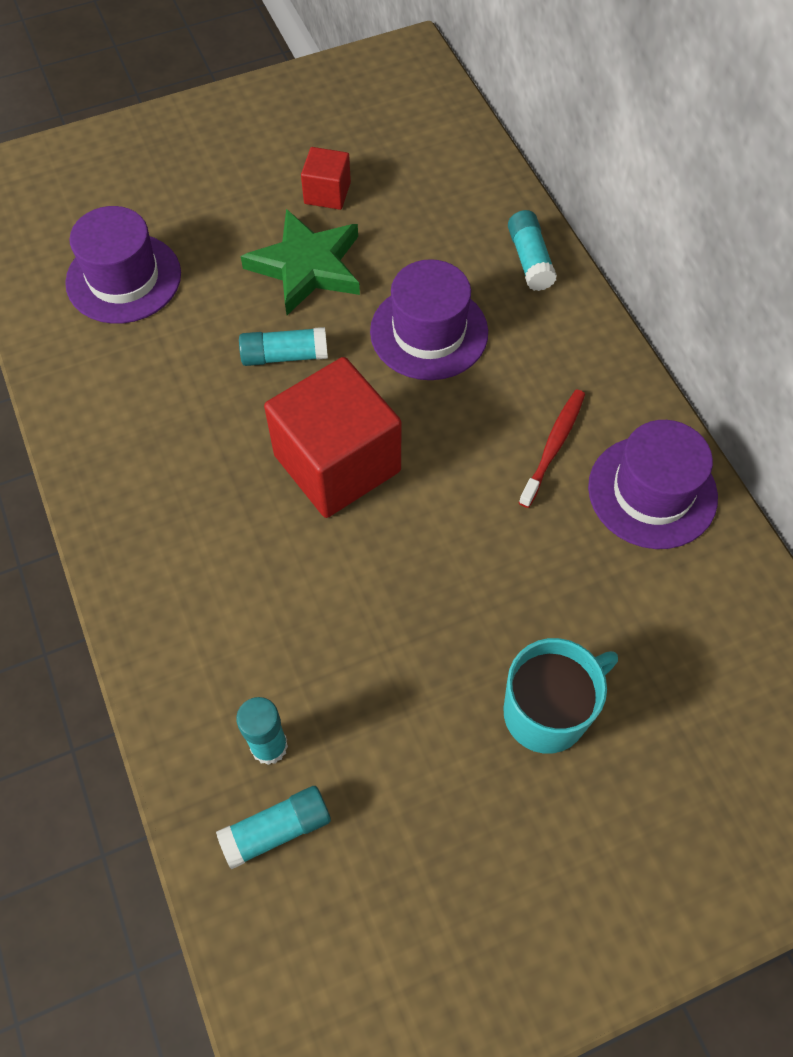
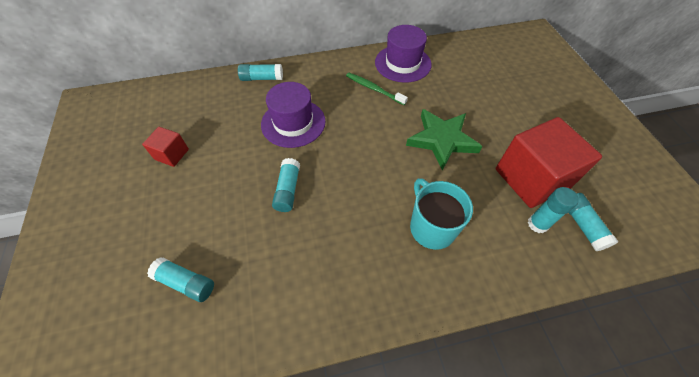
camera: 80 degrees left, 5 degrees down
purple hat [65,206,181,324] -> turquoise glue stick [147,257,214,302]
green star [241,209,360,315] -> green star moved to [406,109,483,171]
red cube [264,357,402,518] -> red cube moved to [496,117,602,208]
turquoise mug [503,638,618,754] -> turquoise mug moved to [410,178,473,250]
red toothbrush [519,390,585,508] -> green toothbrush [346,73,408,105]

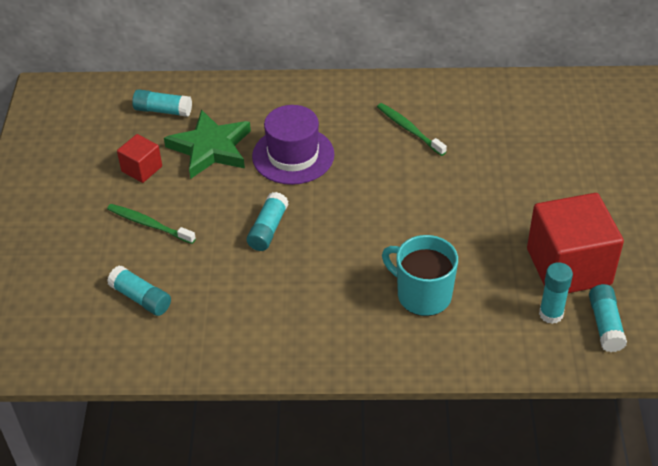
camera: 15 degrees right, 10 degrees down
turquoise glue stick [238,64,283,81] -> turquoise glue stick moved to [132,89,192,117]
purple hat [375,25,431,83] -> none
green star [406,109,483,171] -> green star moved to [164,109,251,179]
turquoise mug [410,178,473,250] -> turquoise mug turned 45 degrees counterclockwise [382,235,458,316]
none -> green toothbrush [107,204,196,244]

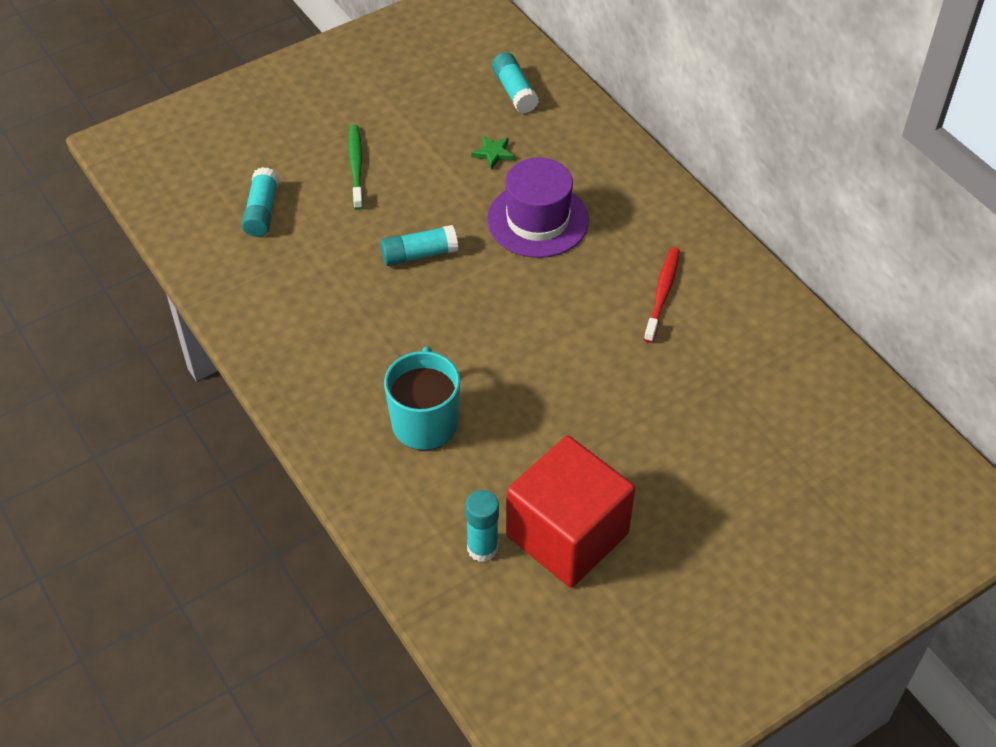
camera: 55 degrees right, 5 degrees up
red cube [117,134,162,183] -> none
green star [164,109,251,179] -> green star [472,136,514,170], size x0.41
green toothbrush [377,103,447,156] -> red toothbrush [644,247,680,343]
turquoise glue stick [589,284,627,352] -> none

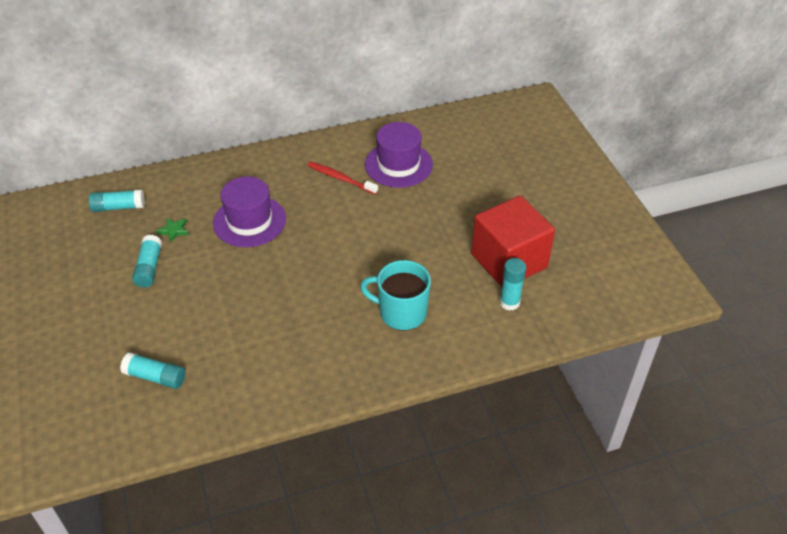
camera: 75 degrees left, 5 degrees down
green toothbrush [348,124,364,210] -> none
turquoise glue stick [380,225,458,266] -> turquoise glue stick moved to [132,235,162,287]
none -> purple hat [365,122,433,188]

